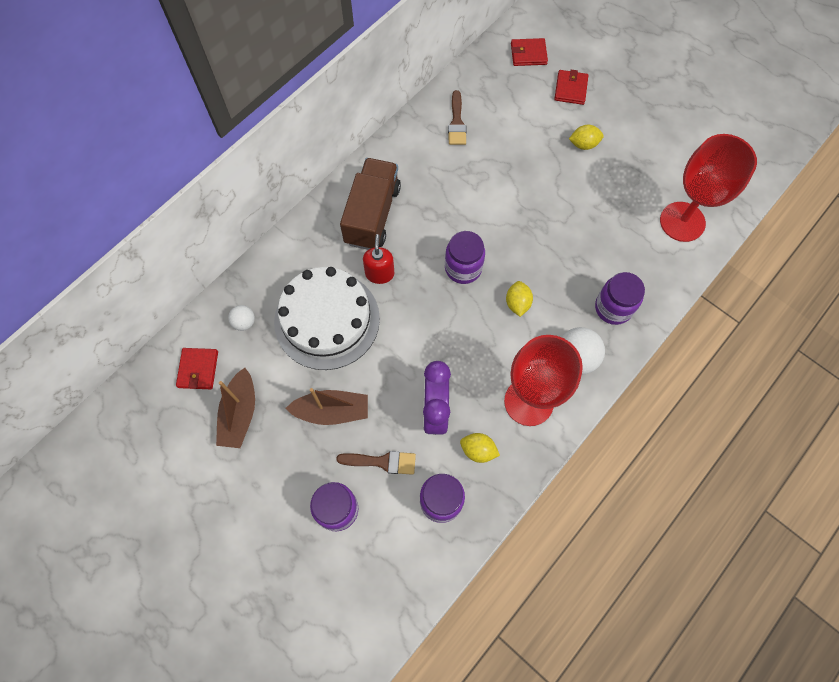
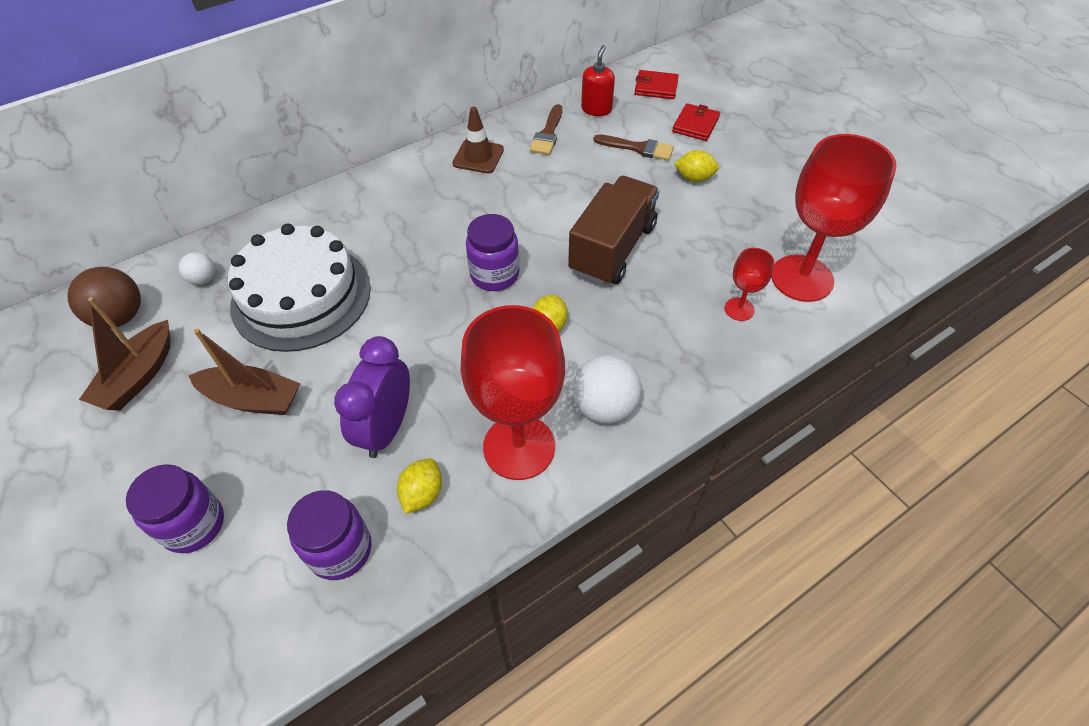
camera: 15 degrees right, 15 degrees down
red wallet [176,348,218,389] -> brown ball [67,267,141,328]
brown brush [336,451,416,475] -> brown brush moved to [593,134,674,161]
brown truck [340,158,401,250] -> brown truck moved to [568,176,660,285]
red soap dispenser [363,234,394,284] -> red soap dispenser moved to [581,45,615,116]
yellow lemon [460,433,500,463] -> yellow lemon turned 75 degrees clockwise [397,458,442,513]
purple jar [595,272,645,325] -> none
none -> brown traffic cone [452,107,504,173]
none -> red goblet [725,248,774,321]

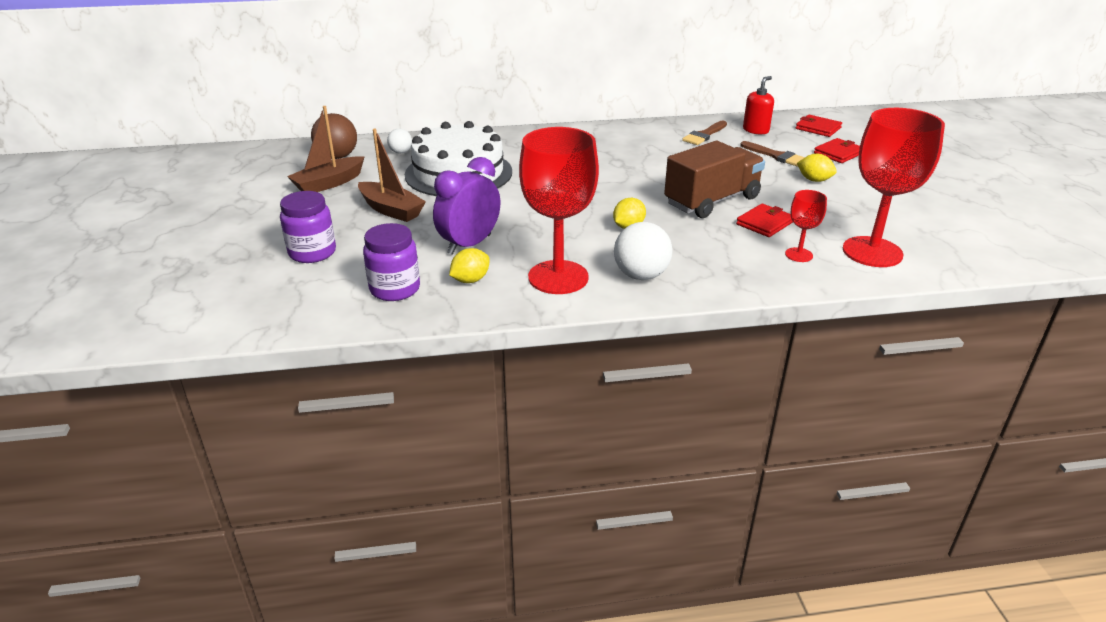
camera: 25 degrees right, 20 degrees down
brown traffic cone [452,107,504,173] -> none
purple jar [466,214,519,291] -> none
none -> red wallet [736,204,793,237]

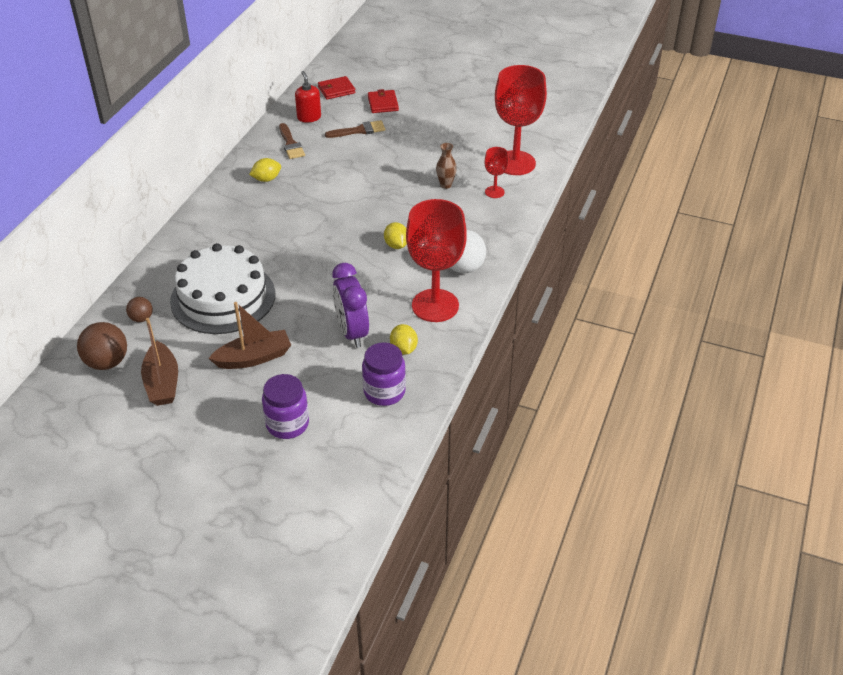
camera: 60 degrees left, 10 degrees up
white ball [387,128,412,154] -> brown ball [126,297,153,322]
brown truck [664,141,765,218] -> none
red wallet [736,204,793,237] -> brown vase [436,143,457,189]
yellow lemon [797,154,837,182] -> yellow lemon moved to [249,158,281,182]

